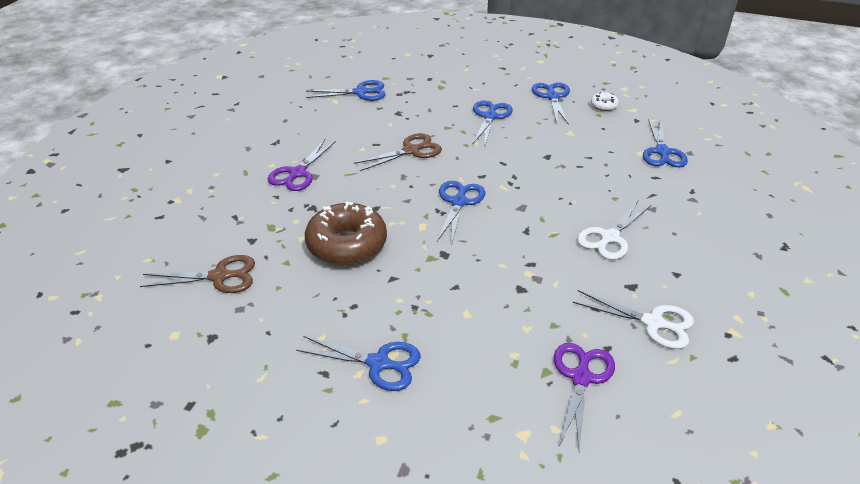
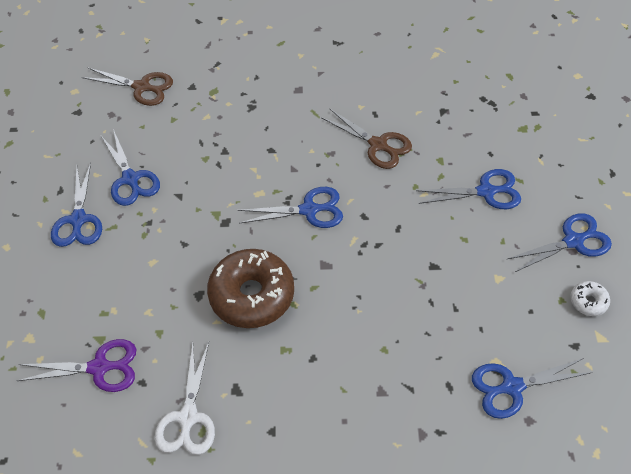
camera: 70 degrees right, 15 degrees up
brown scissors [140,255,255,293] -> brown scissors turned 45 degrees counterclockwise [82,67,173,106]
purple scissors [268,139,336,191] -> none
brown donut [305,201,387,265] -> brown donut moved to [207,249,294,328]
blue scissors [306,80,386,101] -> blue scissors moved to [101,129,160,206]
white scissors [577,201,651,260] -> none

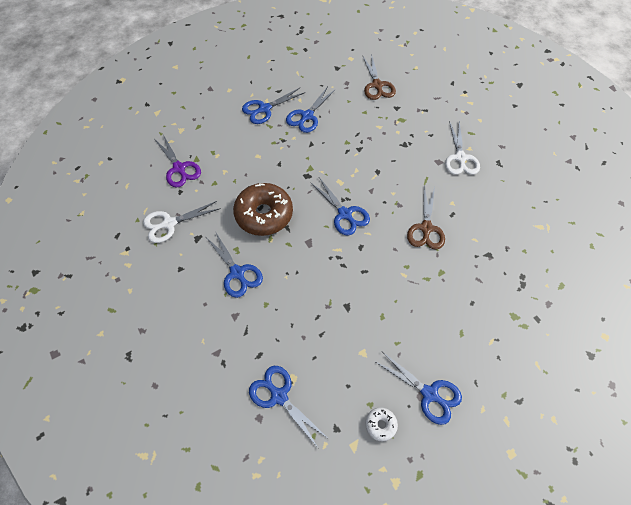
camera: 60 degrees right, 5 degrees up
blue scissors [416,169,521,209] -> blue scissors moved to [206,231,263,298]
none -> white scissors [445,121,480,175]

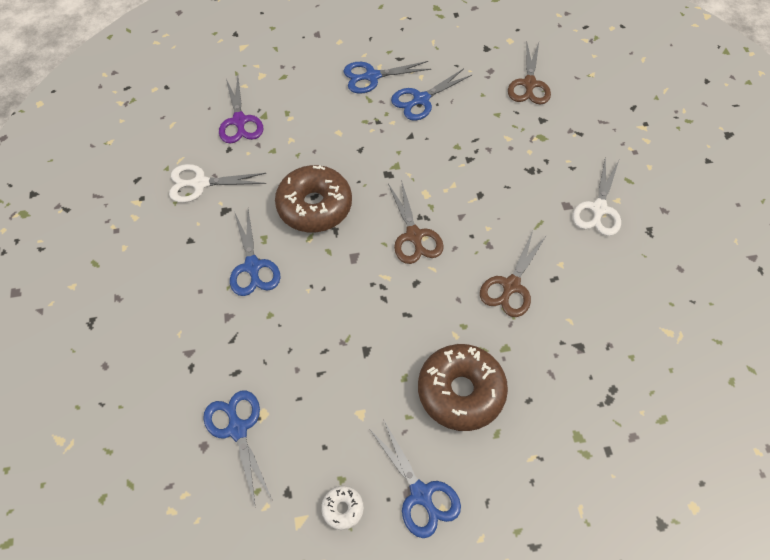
camera: 20 degrees right, 0 degrees up
blue scissors [310,177,370,236] -> brown scissors [388,180,444,264]
none -> brown donut [418,344,508,431]

